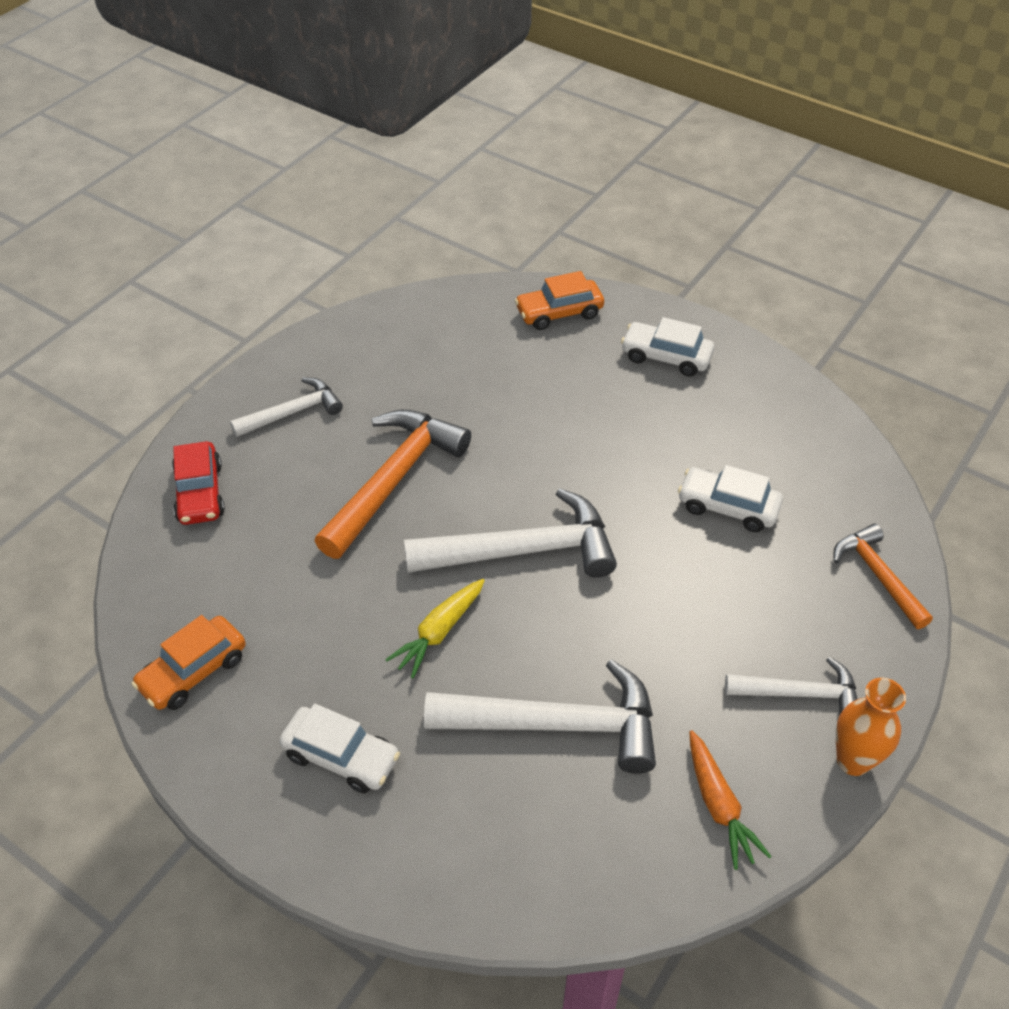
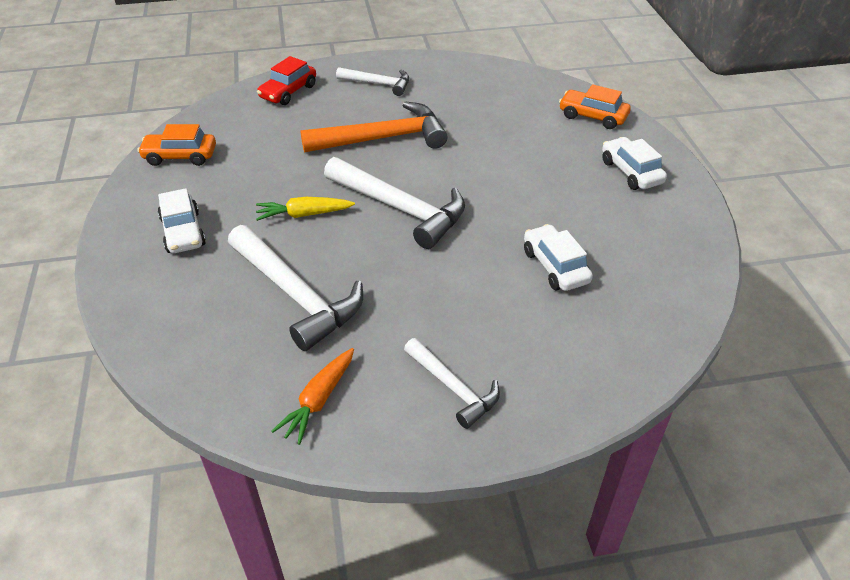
camera: 45 degrees right, 5 degrees down
orange hammer [833,524,933,629] -> none
orange vase [836,678,906,776] -> none

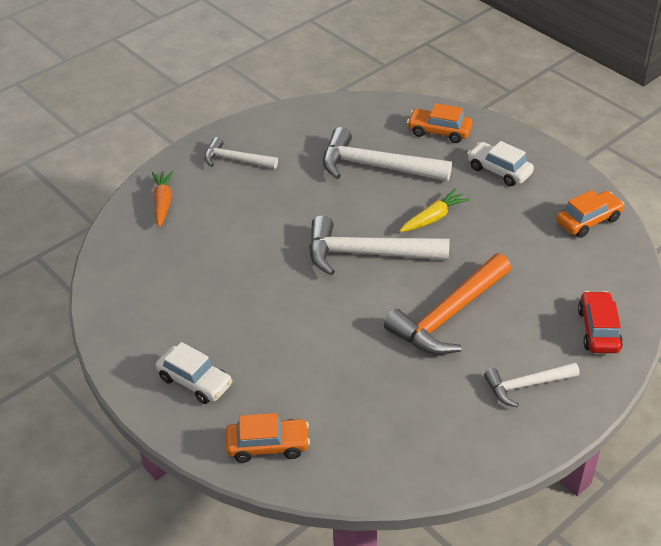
camera: 150 degrees right, 0 degrees up
orange carrot [271,348,354,445] -> orange carrot moved to [152,170,173,227]
white car [524,224,593,291] -> none
none -> orange car [407,103,472,143]

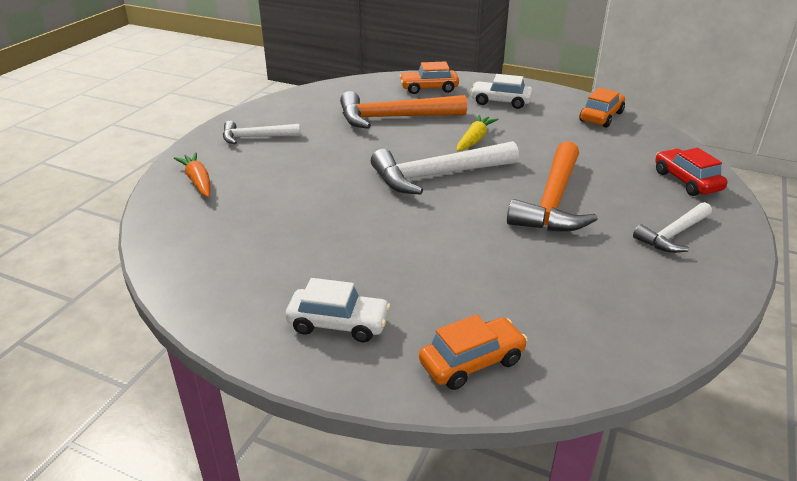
camera: 25 degrees left, 10 degrees down
white hammer [323,127,452,181] -> orange hammer [340,91,467,129]

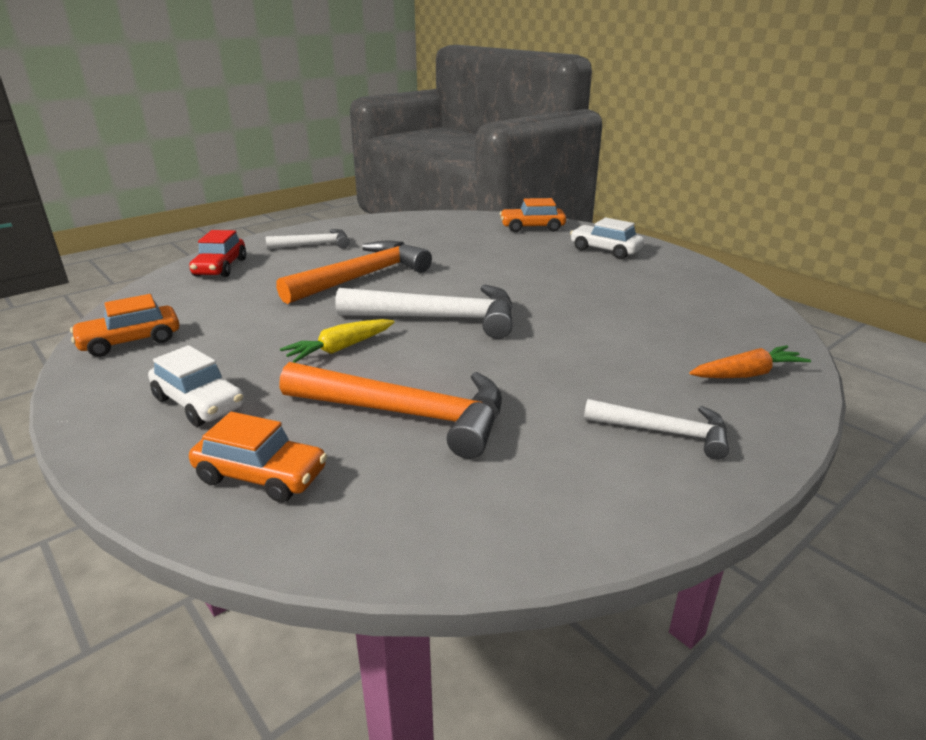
camera: 155 degrees left, 5 degrees down
orange carrot [174,152,210,197] -> orange carrot turned 105 degrees counterclockwise [689,345,811,378]

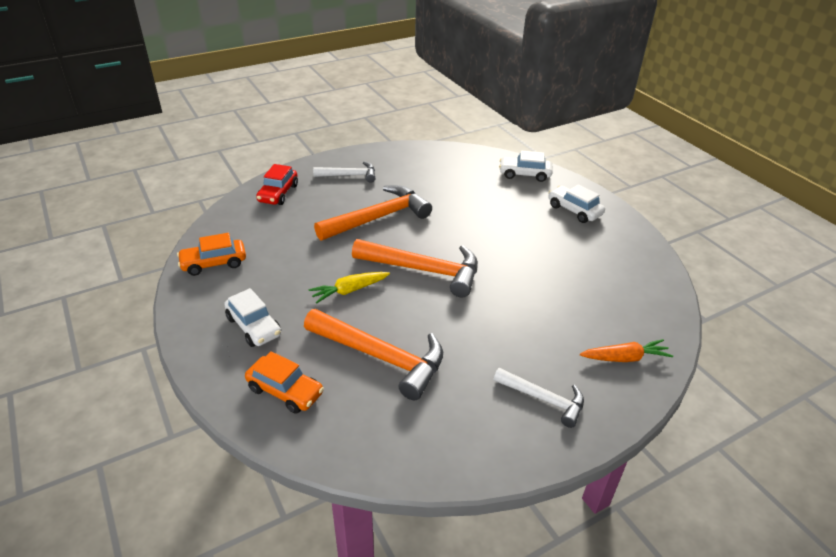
camera: 10 degrees right, 10 degrees up
white hammer [335,285,513,339] -> orange hammer [352,239,478,297]
orange car [500,198,566,232] -> white car [499,150,553,182]

